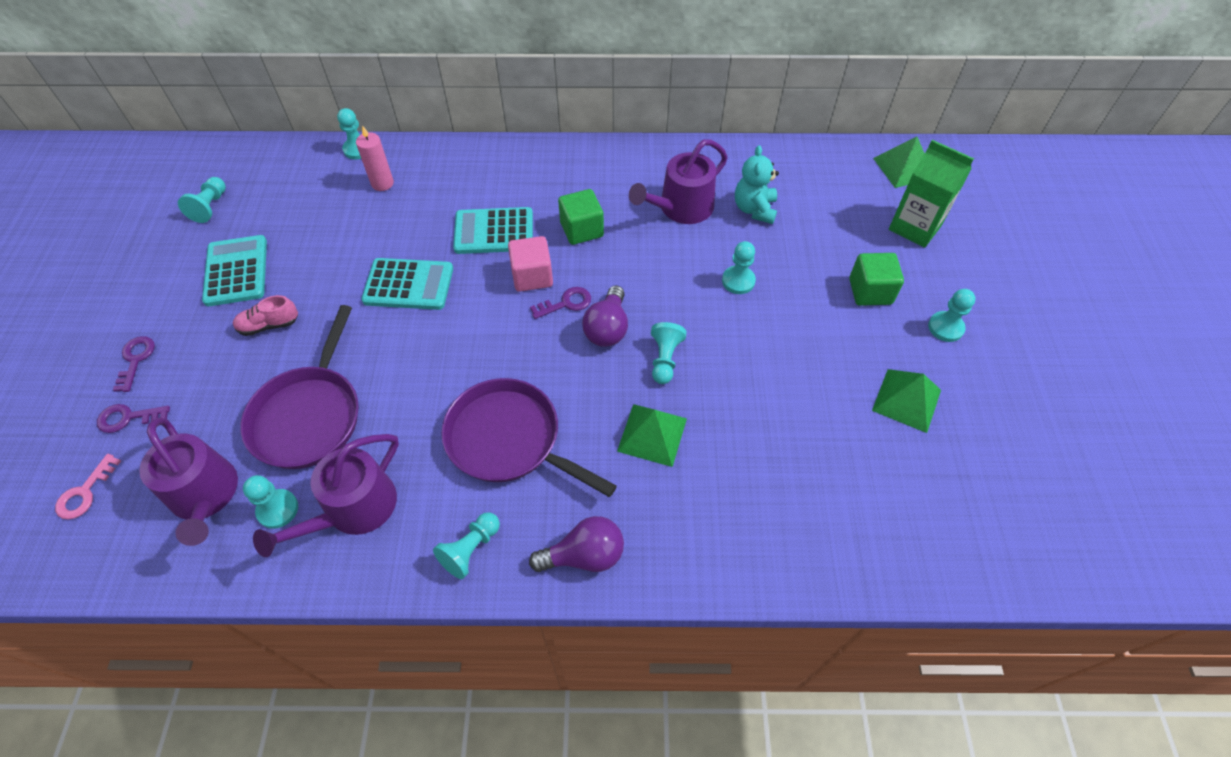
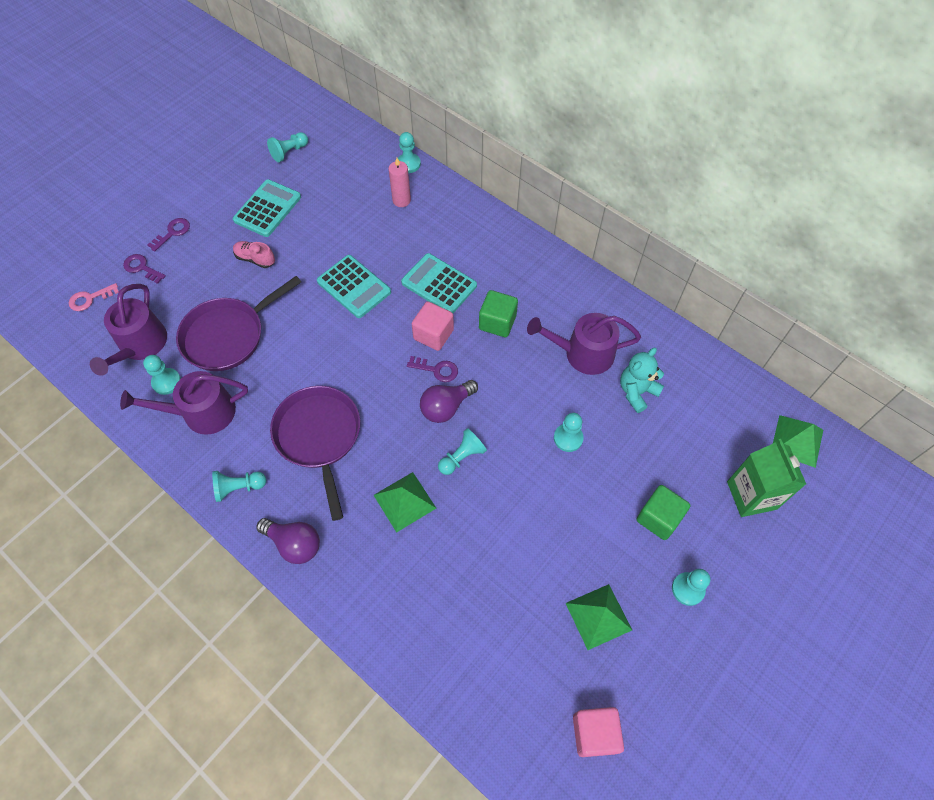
camera: 40 degrees right, 5 degrees up
none -> pink cube [573,707,624,757]

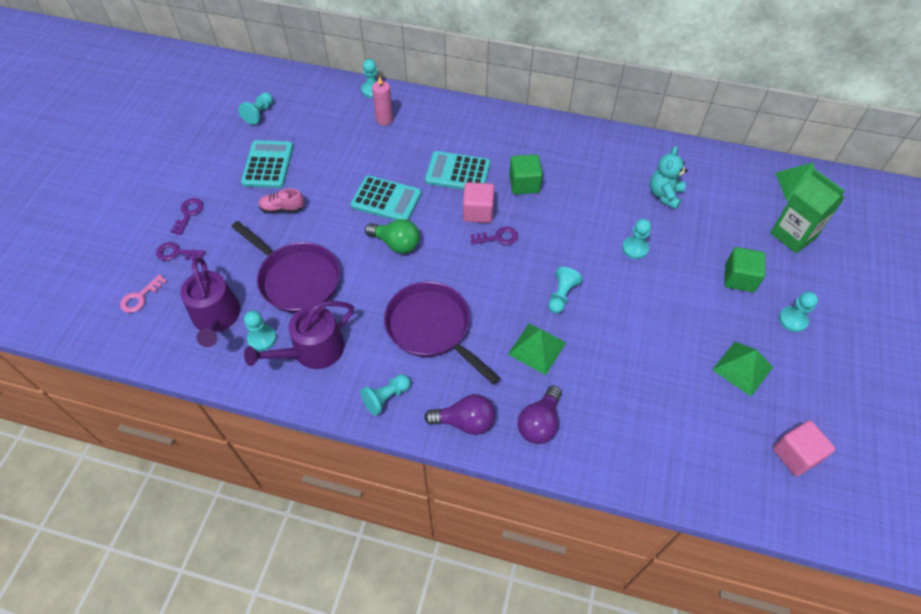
camera: 25 degrees left, 5 degrees down
purple pan [176,276,301,371] -> purple pan turned 75 degrees counterclockwise [231,221,340,313]
purple light bulb [420,380,478,423] -> purple light bulb moved to [518,386,562,444]
purple watering can [527,313,641,375] -> none
none -> green light bulb [365,219,420,254]

